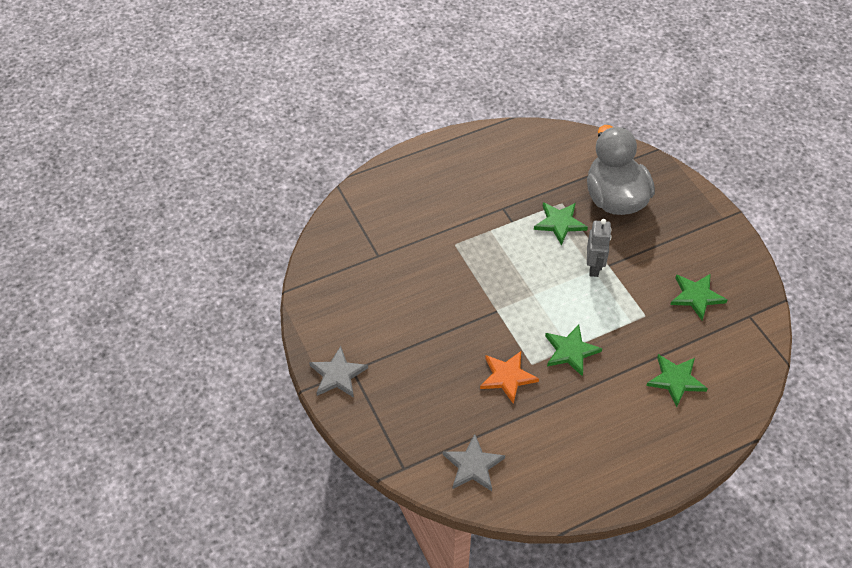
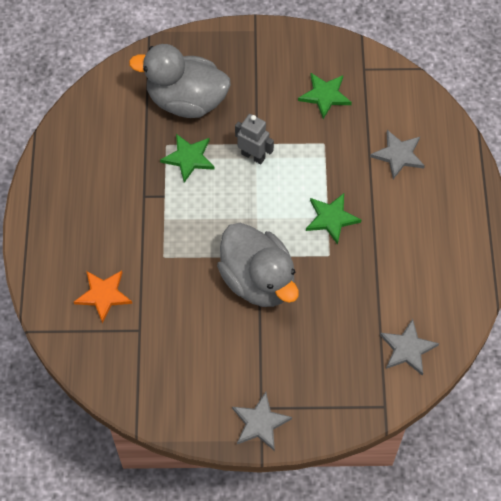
camera: 65 degrees left, 10 degrees up
orange star [480,351,539,404] -> orange star moved to [74,271,132,323]
green star [646,354,708,407] -> grey star [370,130,425,179]
none -> grey duck [217,223,299,307]

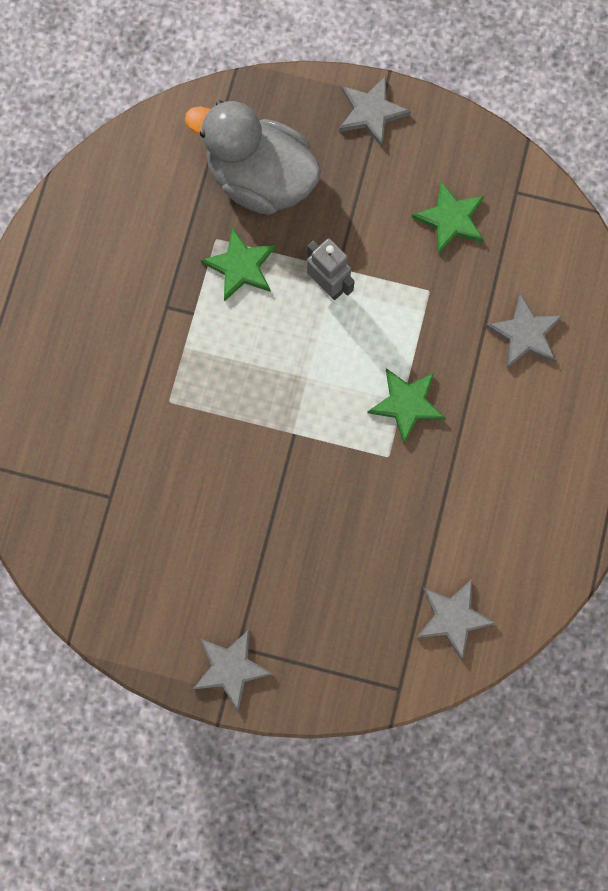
camera: 15 degrees right, 15 degrees up
orange star [74,271,132,323] -> none
grey duck [217,223,299,307] -> none
none -> grey star [339,76,411,147]

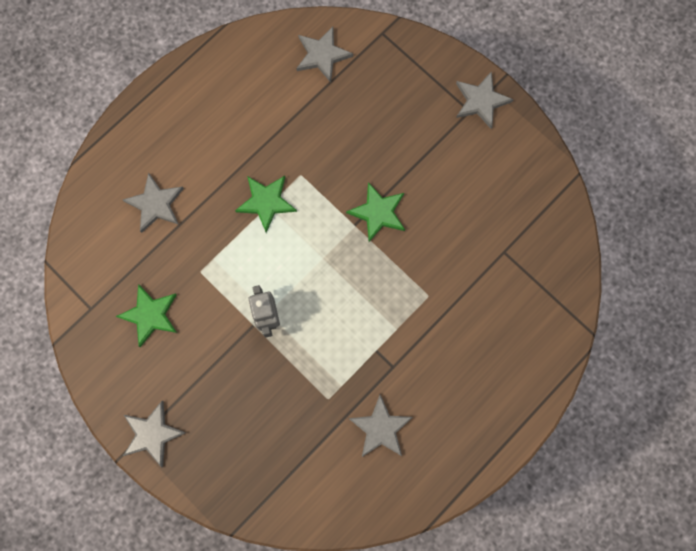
camera: 150 degrees left, 0 degrees up
grey duck [185,100,321,215] -> none
green star [201,227,275,302] -> green star moved to [346,182,405,242]
none -> grey star [348,395,413,457]

